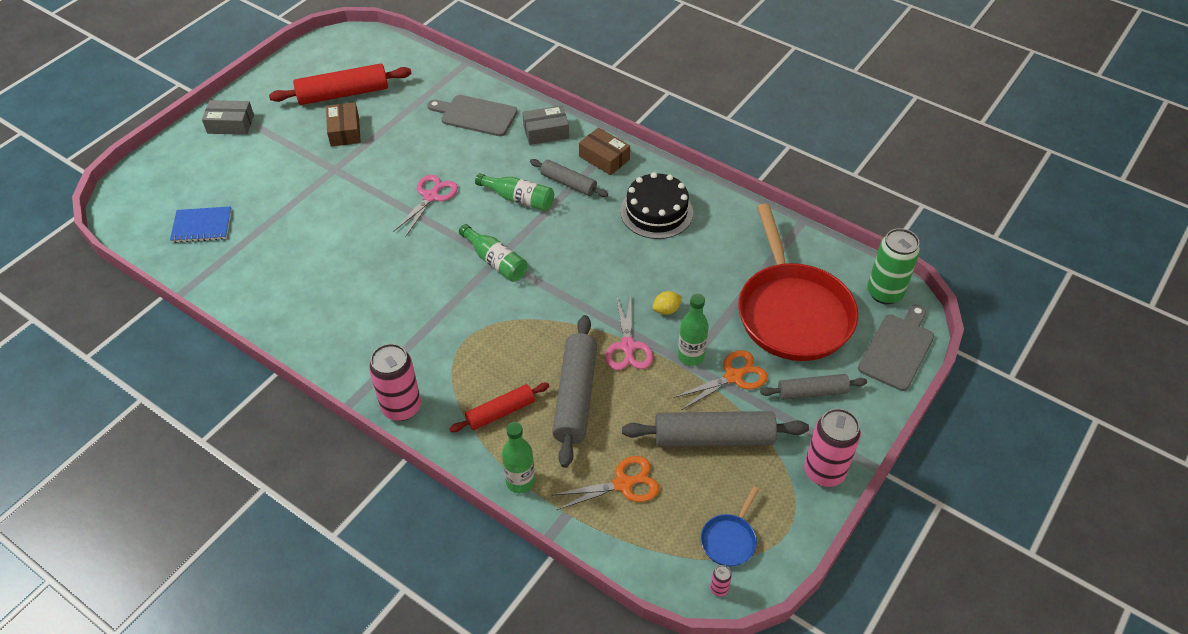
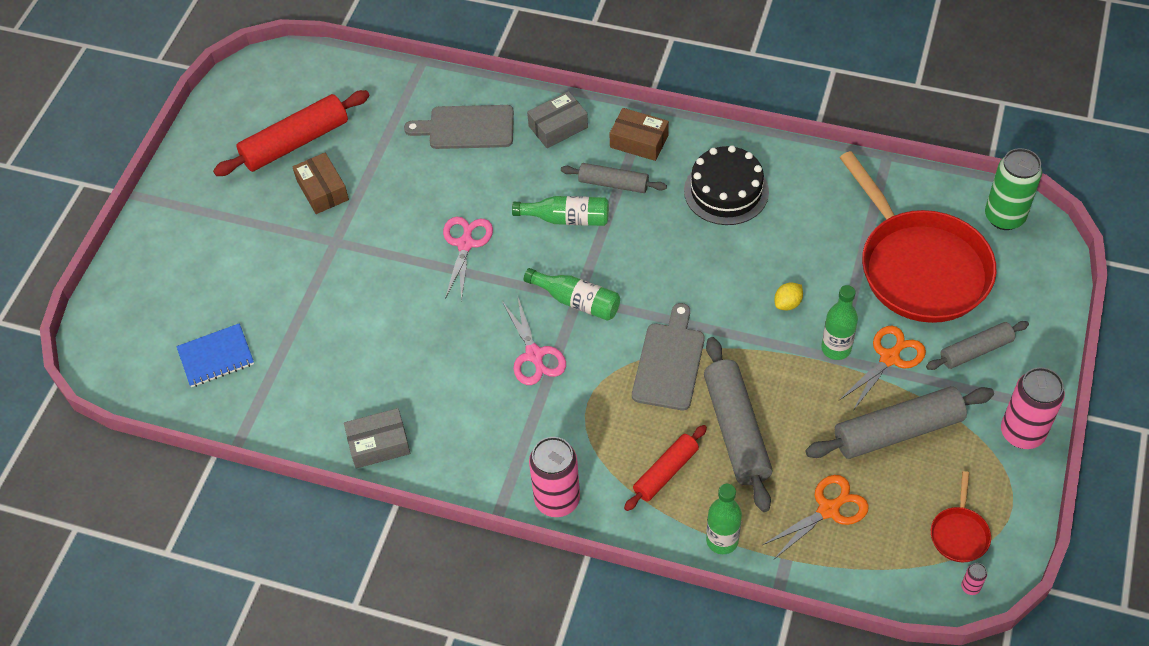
camera: 15 degrees left, 5 degrees up
grey box [202,100,254,135] -> grey box moved to [344,408,410,469]
pink scissors [605,296,653,370] -> pink scissors moved to [502,295,566,385]
blue pan [701,487,759,567] -> red pan [931,471,991,562]
grey cutting board [858,304,934,391] -> grey cutting board moved to [632,303,705,410]

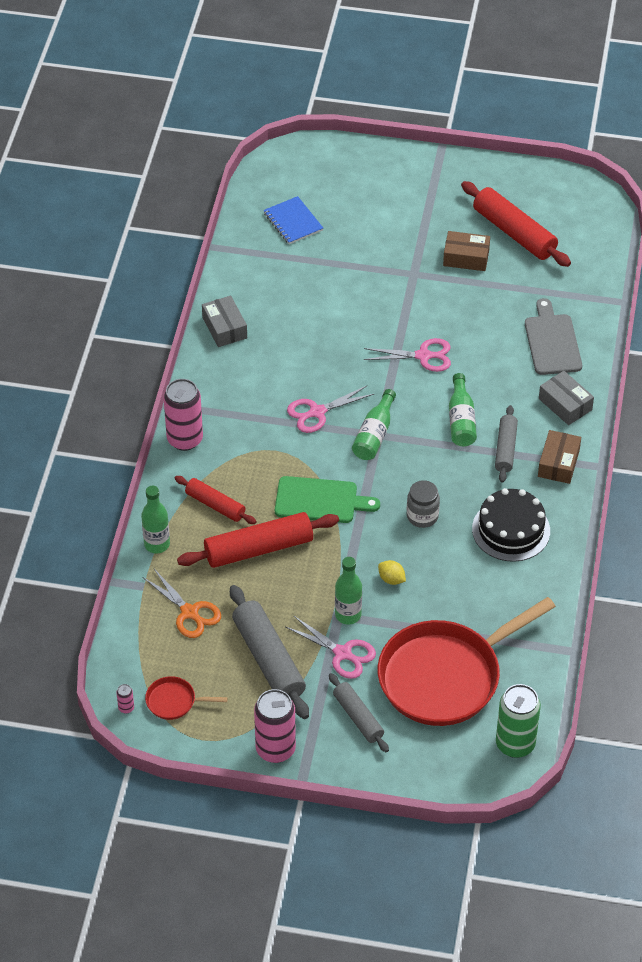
camera: 80 degrees right, 5 degrees down
brown box [292,153,349,214] -> brown box turned 45 degrees clockwise [443,231,490,271]
grey cutting board [632,303,705,410] -> green cutting board [275,476,380,523]
grey rolling pin [704,337,773,512] -> red rolling pin [177,512,339,568]
orange scissors [840,326,926,411] -> pink scissors [286,616,376,679]
none -> grey jar [407,480,440,528]

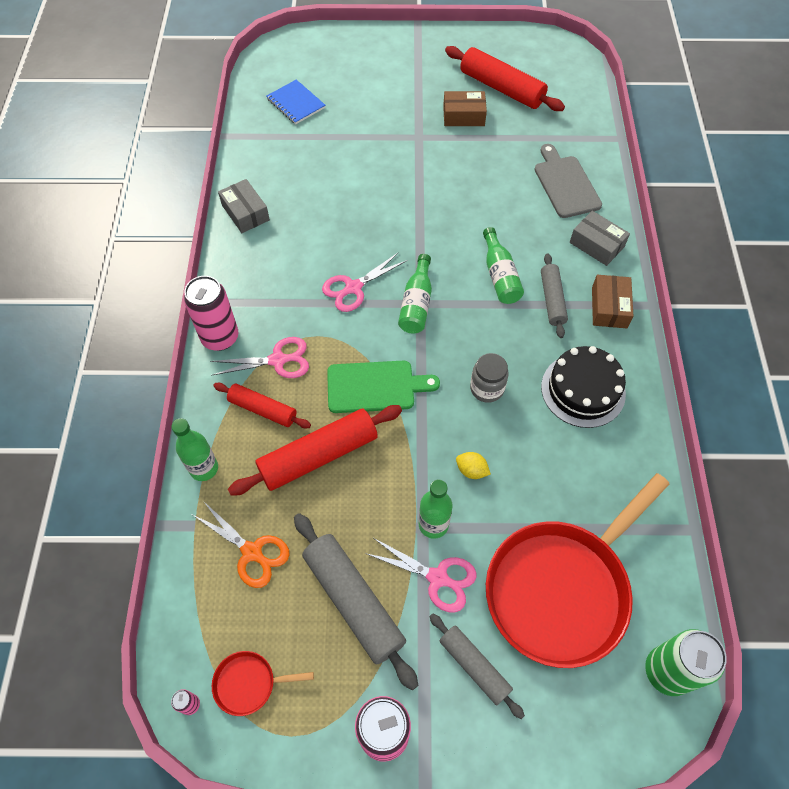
camera: 10 degrees left, 10 degrees up
pink scissors [364,338,451,372] -> pink scissors moved to [211,337,309,378]

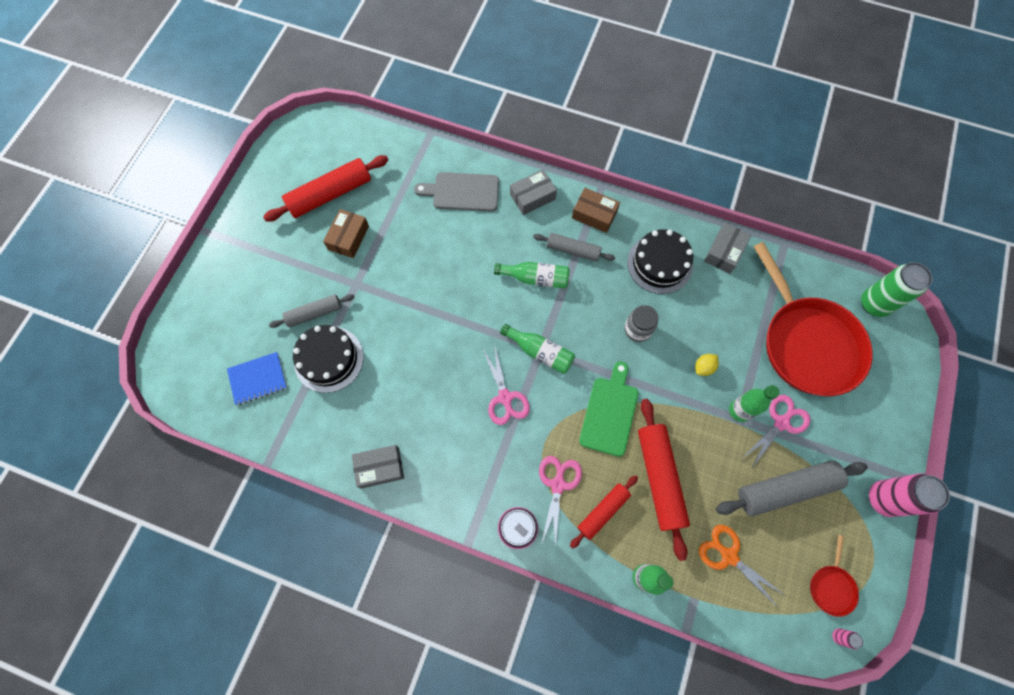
camera: 70 degrees left, 10 degrees up
orange scissors [193,502,290,588] -> orange scissors turned 105 degrees counterclockwise [699,525,784,608]
grey rolling pin [429,613,525,719] -> grey rolling pin moved to [269,294,355,328]
none -> black cake [293,325,364,393]
none -> grey box [704,223,751,274]

